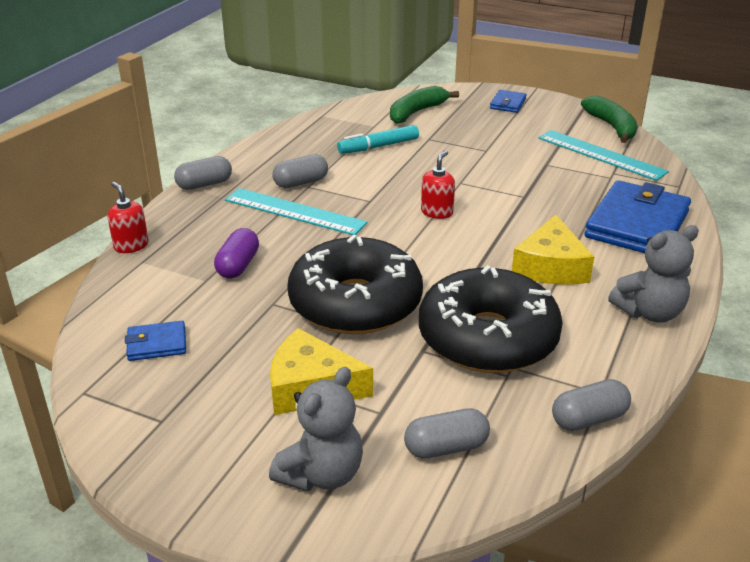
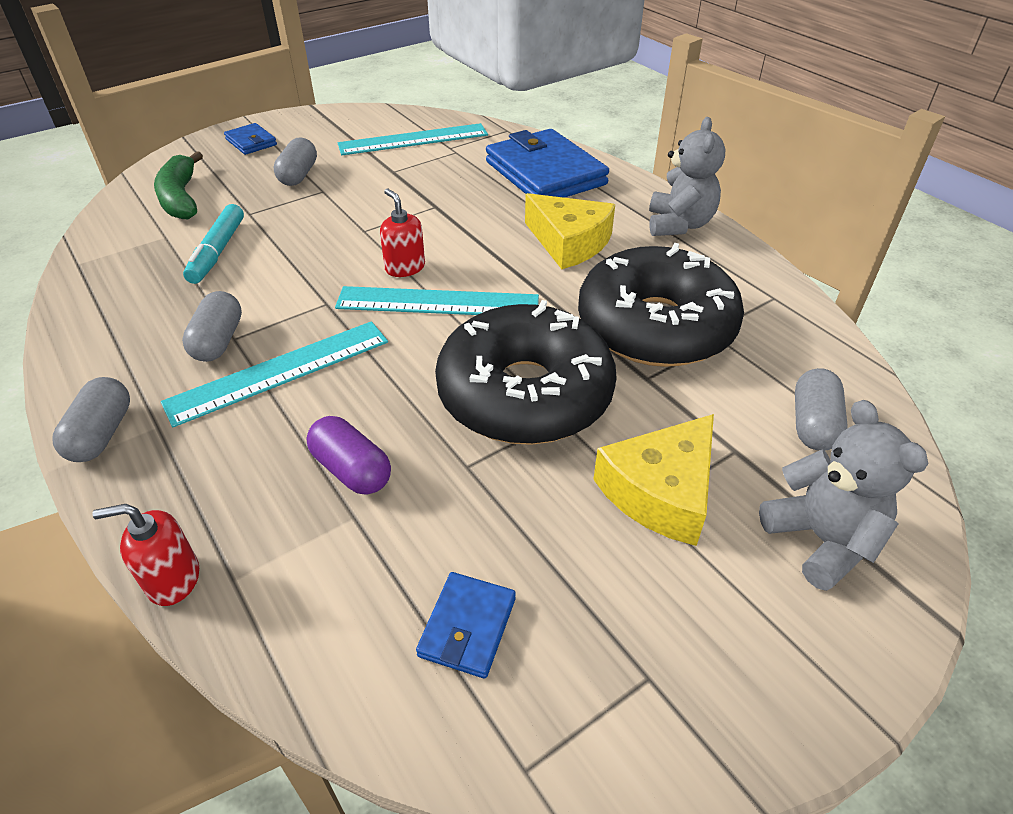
camera: 60 degrees left, 10 degrees up
grey capsule [552,379,631,431] -> grey capsule moved to [274,138,317,186]
green banana [581,96,638,143] -> none
none -> turquoise ruler [335,286,539,315]

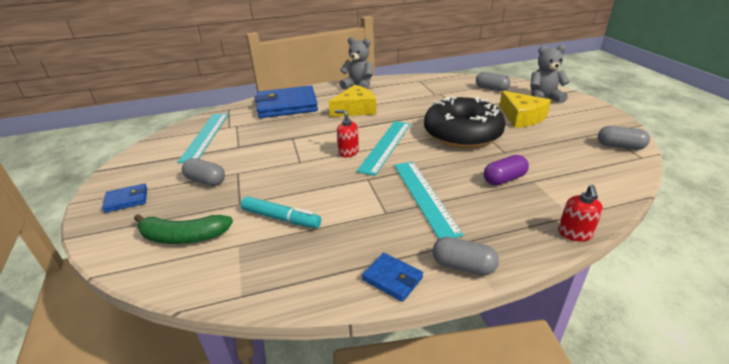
camera: 70 degrees left, 10 degrees down
grey capsule [182,291,242,362] -> grey capsule moved to [598,126,650,150]
red soap dispenser [380,189,425,277] -> red soap dispenser turned 45 degrees clockwise [335,110,359,157]
blue wallet [416,572,516,679] -> blue wallet moved to [362,253,423,302]
black donut [578,243,744,367] -> none

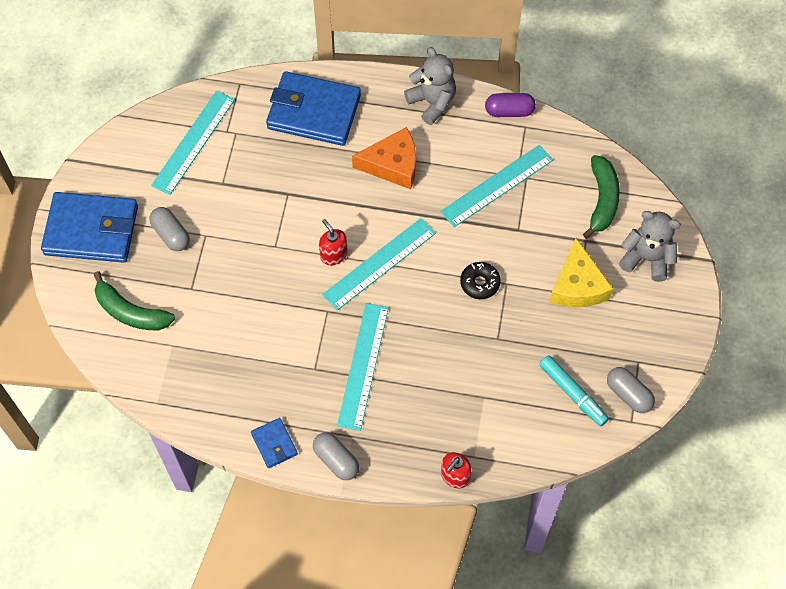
camera: 25 degrees right, 30 degrees up
blue wallet [102,184,147,213] -> blue wallet [41,192,138,263], size x2.16
turquoise marker [241,196,321,228] -> turquoise marker moved to [539,355,609,426]
yellow cheese [329,85,376,117] -> orange cheese [352,127,416,189]
black donut [424,96,506,148] -> black donut [460,262,501,299], size x0.40
grey capsule [476,72,511,91] -> green banana [583,155,620,239]
purple capsule [484,155,529,185] -> purple capsule moved to [485,93,536,117]
none -> turquoise ruler [440,145,553,227]

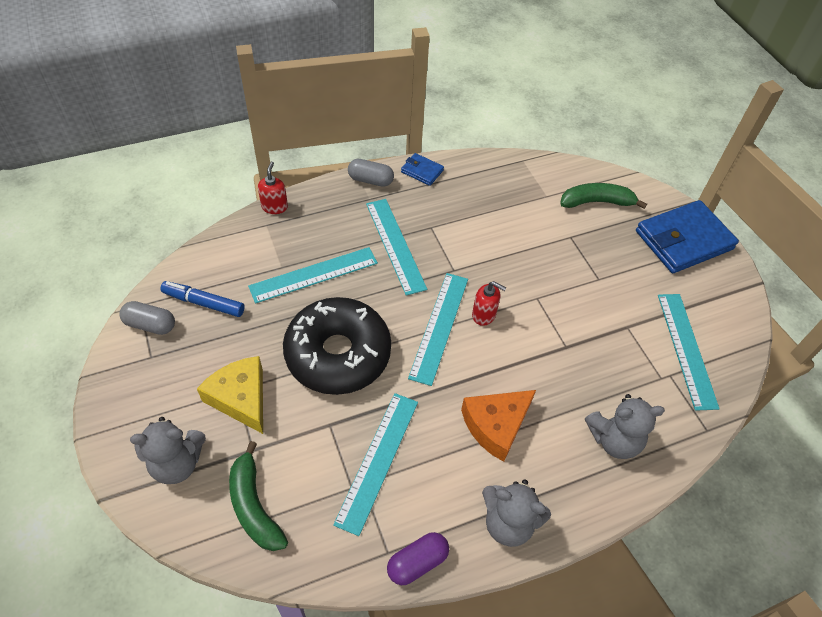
camera: 145 degrees right, 10 degrees down
grey capsule [149,207,190,251] -> none
blue wallet [266,71,361,146] -> grey teddy bear [585,394,665,459]
black donut [460,262,501,299] -> black donut [283,297,391,395], size x2.50
turquoise marker [539,355,609,426] -> blue marker [160,281,245,317]
none -> turquoise ruler [248,247,378,304]

